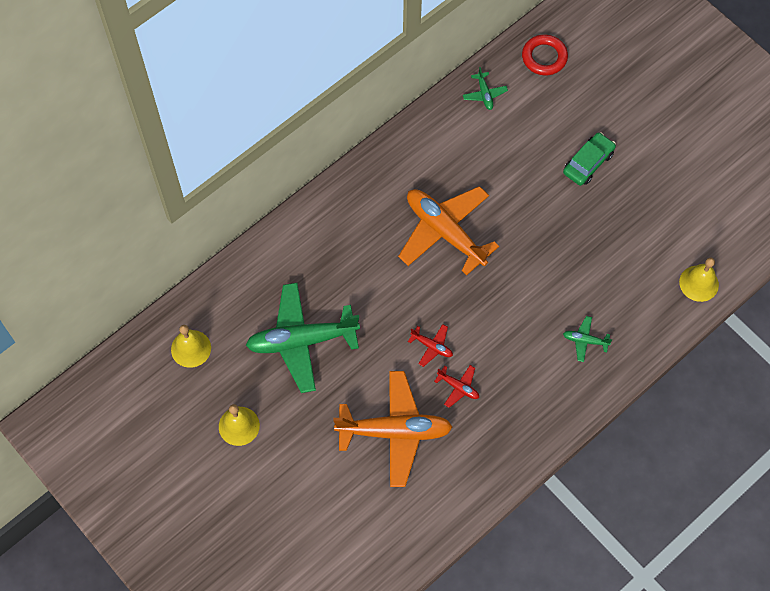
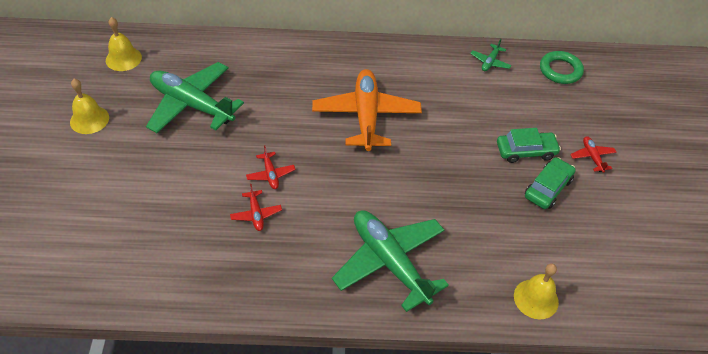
camera: 40 degrees right, 15 degrees down
orange plane [333,371,453,487] -> none
red ring [522,35,568,75] -> green ring [540,51,584,84]
green plane [563,316,612,362] -> green plane [332,210,449,312], size x2.37
none -> green car [525,157,576,209]
none -> red plane [570,136,616,173]

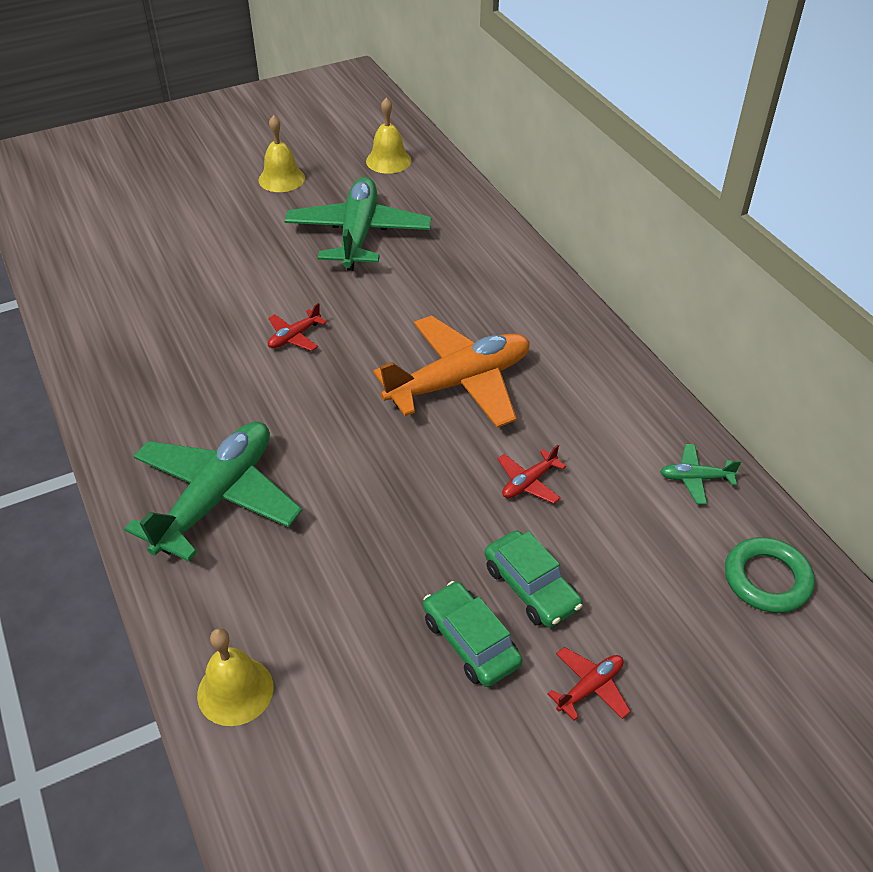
camera: 65 degrees right, 5 degrees down
red plane [230,184,282,231] -> red plane moved to [498,445,566,504]
green car [525,157,576,209] -> green car turned 135 degrees counterclockwise [423,581,522,687]

